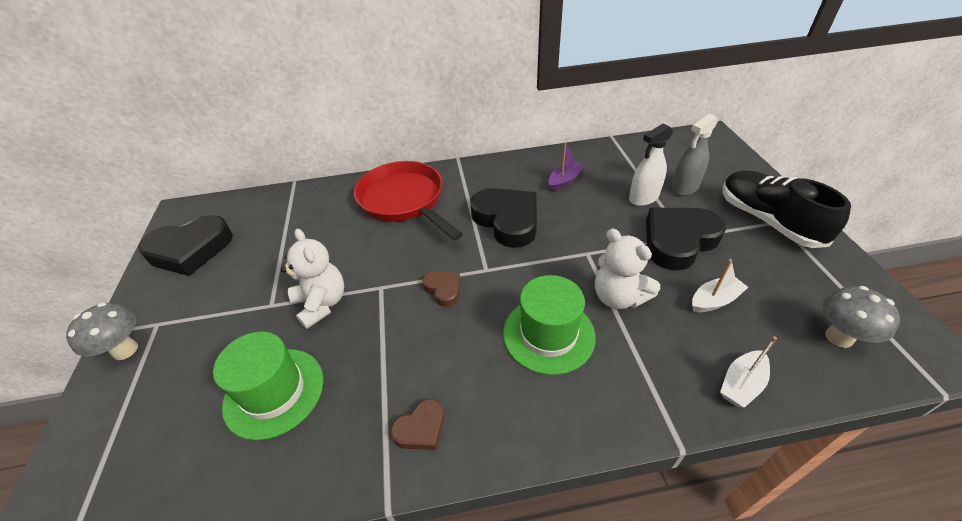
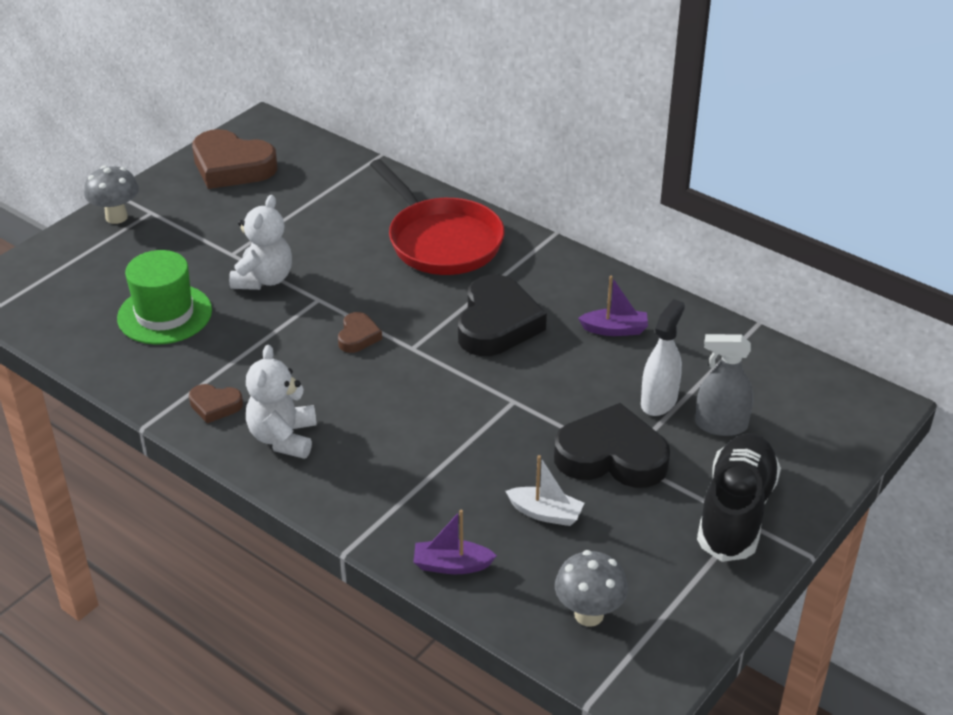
camera: 45 degrees right, 5 degrees down
black heart [138,215,233,276] -> brown heart [192,129,277,189]
red pan [354,161,463,241] -> red pan turned 135 degrees clockwise [370,159,504,275]
green hat [503,275,596,375] -> none
white teddy bear [595,229,660,309] -> white teddy bear moved to [246,345,317,459]
white spray bottle [629,123,673,206] -> white spray bottle turned 105 degrees clockwise [641,299,685,416]
white boat [720,336,777,408] -> purple boat [414,510,497,574]

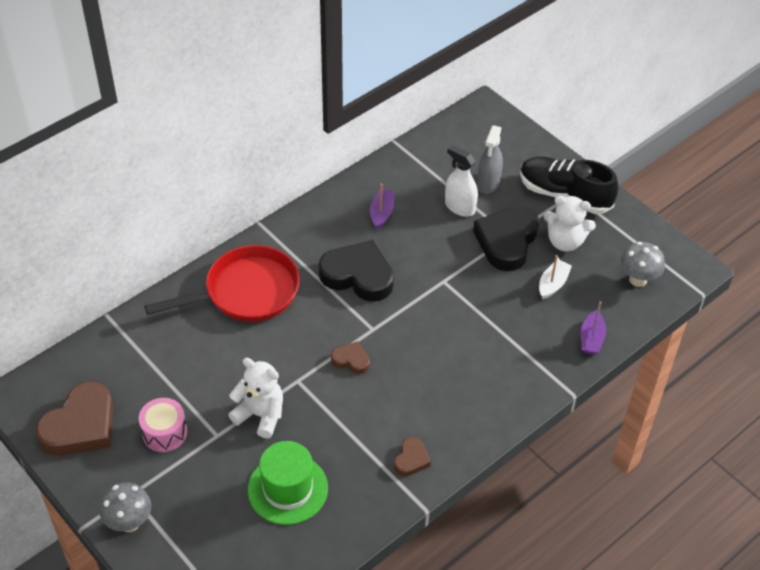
camera: 80 degrees left, 10 degrees up
white teddy bear [246,345,317,459] -> white teddy bear moved to [544,196,596,252]
none -> pink drum [139,398,187,452]

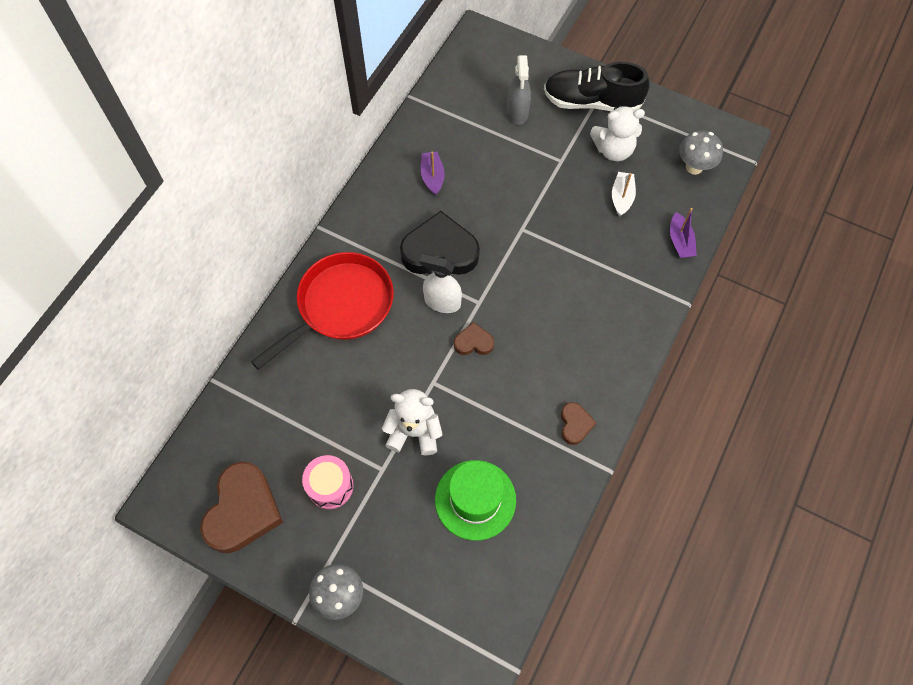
camera: 20 degrees left, 15 degrees up
white spray bottle [445,145,478,217] -> white spray bottle moved to [419,254,462,313]
black heart [473,206,539,271] -> none

